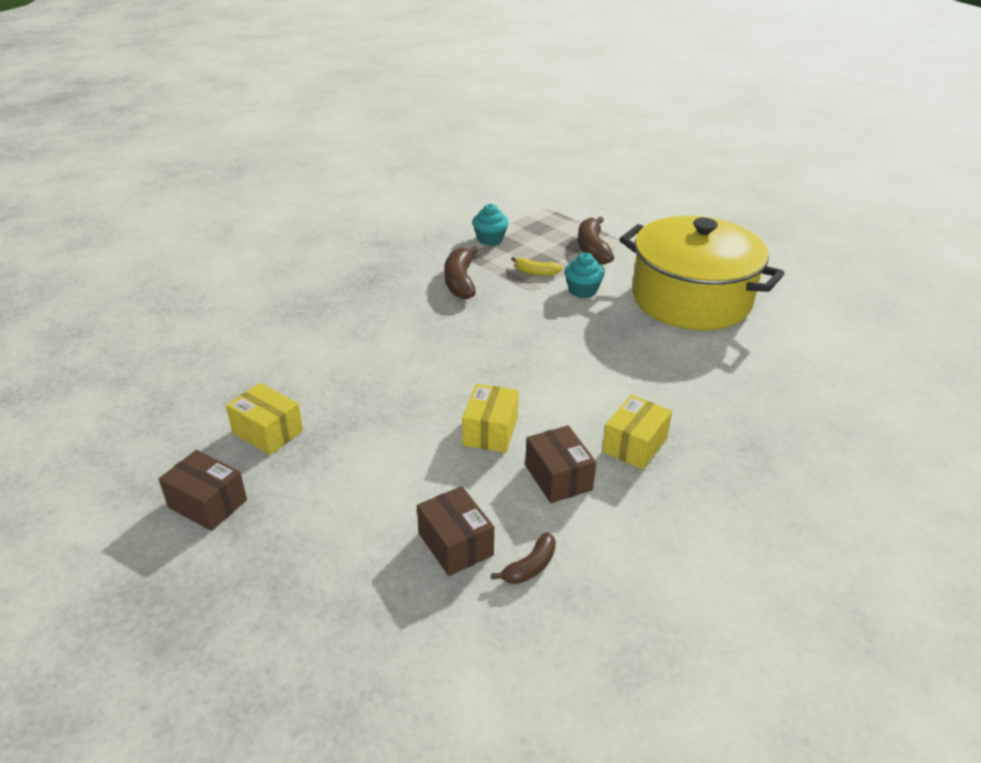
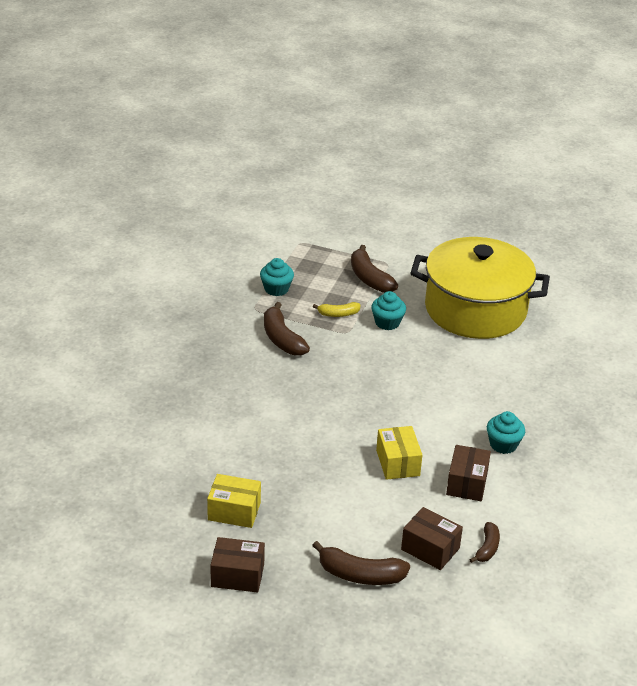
camera: 25 degrees left, 0 degrees up
brown box [525,425,596,503] -> brown box turned 60 degrees clockwise [446,445,491,501]
yellow box [602,395,672,470] -> turquoise cupcake [487,411,525,454]
none -> brown banana [312,541,410,585]

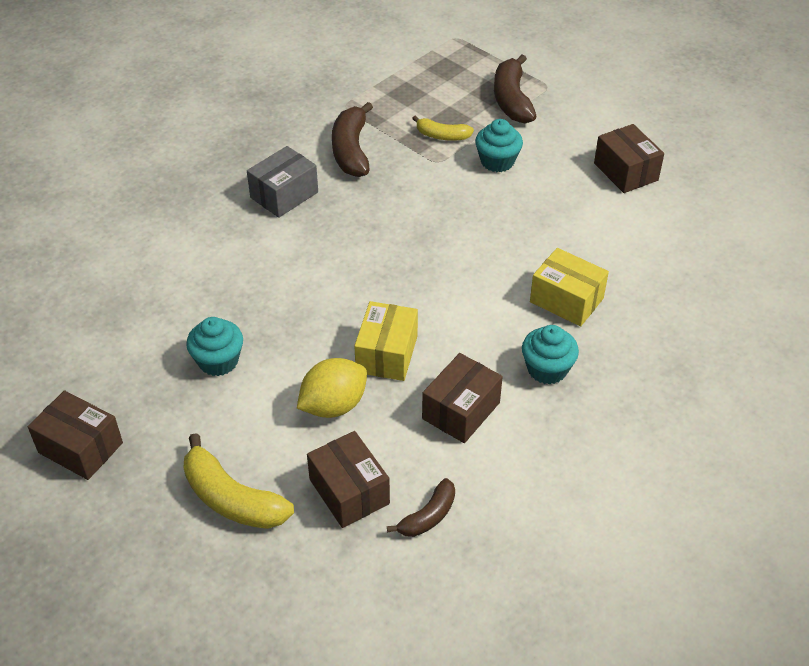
camera: 25 degrees right, 10 degrees up
yellow box [207,474,261,528] -> yellow box moved to [530,248,609,326]
turquoise cupcake [260,258,294,296] -> turquoise cupcake moved to [186,317,243,376]
brown banana [312,541,410,585] -> yellow banana [183,433,294,529]
yellow pot [410,237,550,339] -> brown box [594,124,664,193]
none -> grey box [247,146,318,218]
none -> yellow lemon [297,358,367,418]

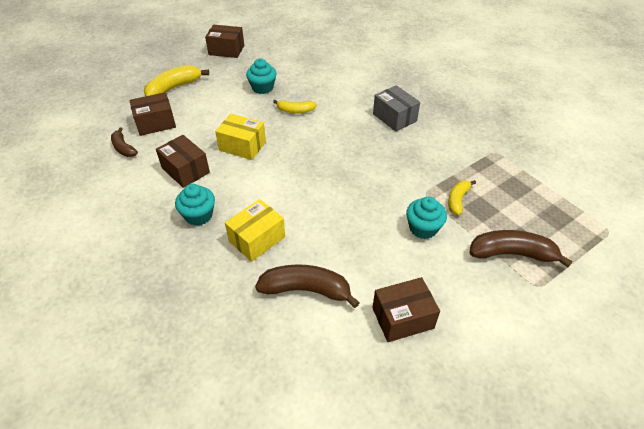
camera: 100 degrees right, 0 degrees up
brown box [28,390,123,480] -> brown box turned 60 degrees clockwise [205,25,244,58]
yellow lemon [297,358,367,418] -> none
brown banana [332,102,373,177] -> brown banana moved to [255,264,360,308]
none -> yellow banana [273,100,316,113]

